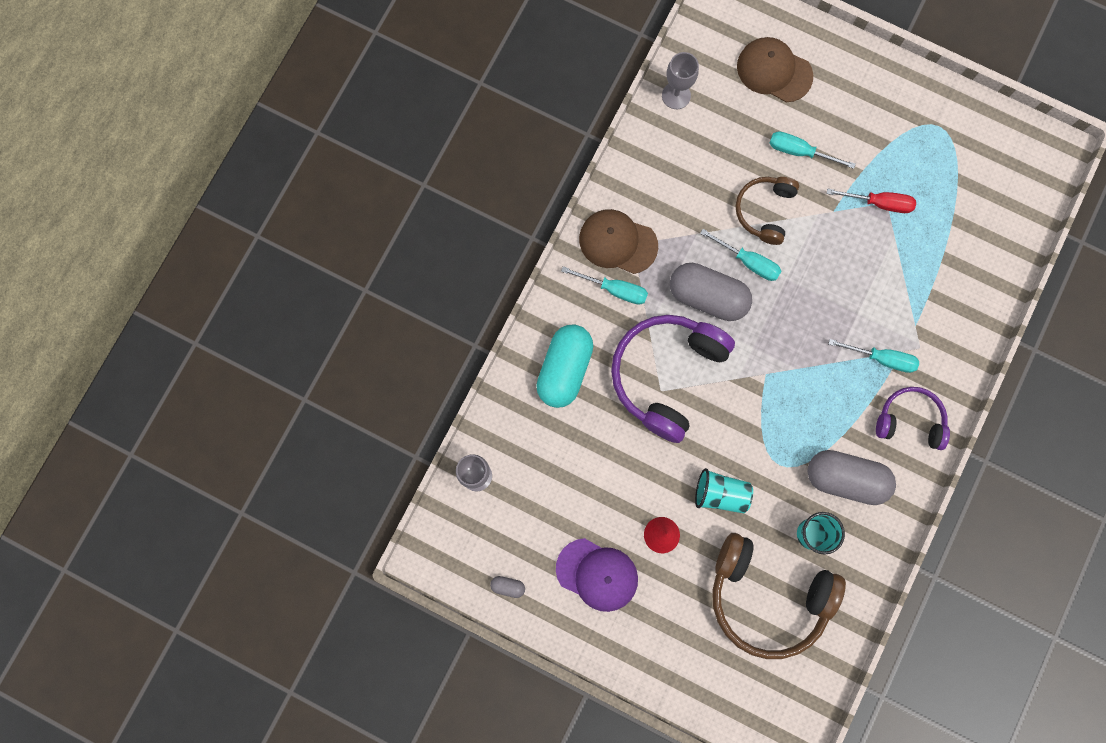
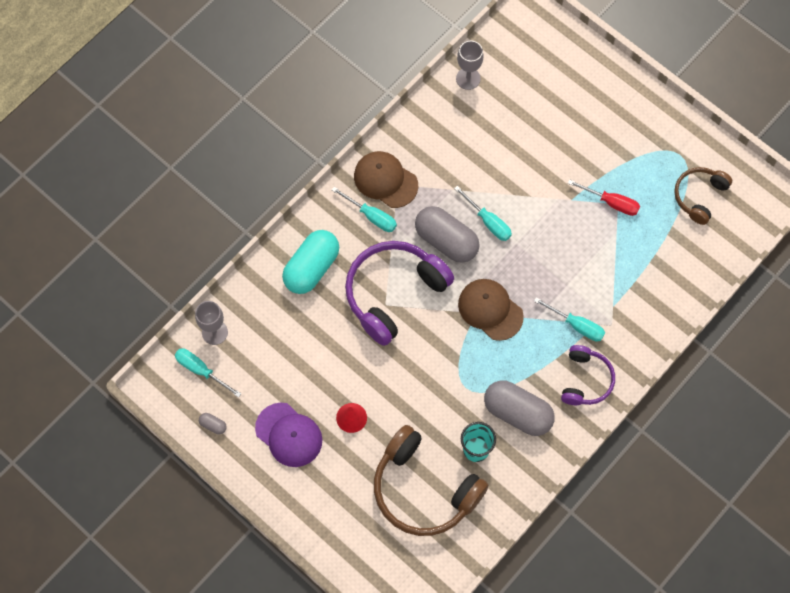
camera: 15 degrees right, 10 degrees down
turquoise cup [695,468,753,513] -> none
brown headphones [736,177,799,245] -> brown headphones moved to [674,167,732,225]
brown cap [737,37,813,102] -> brown cap moved to [458,279,524,341]
turquoise screwdriver [770,132,856,169] -> turquoise screwdriver moved to [175,348,241,398]
purple headphones [876,387,950,450] -> purple headphones turned 75 degrees clockwise [561,345,615,405]

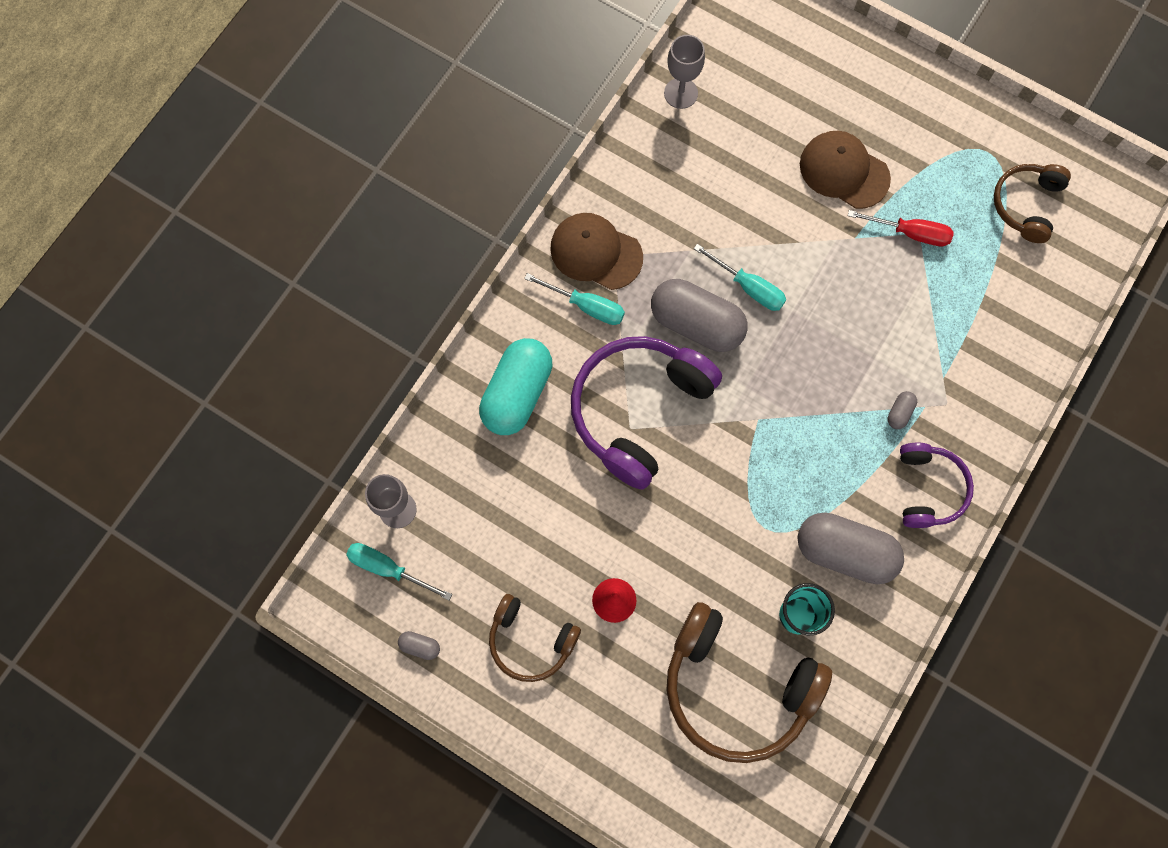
camera: 10 degrees left, 5 degrees up
purple cap [255,403,322,467] -> brown headphones [489,594,581,682]
brown cap [458,279,524,341] -> brown cap moved to [800,131,891,209]
turquoise screwdriver [534,297,605,341] -> grey capsule [887,391,917,429]

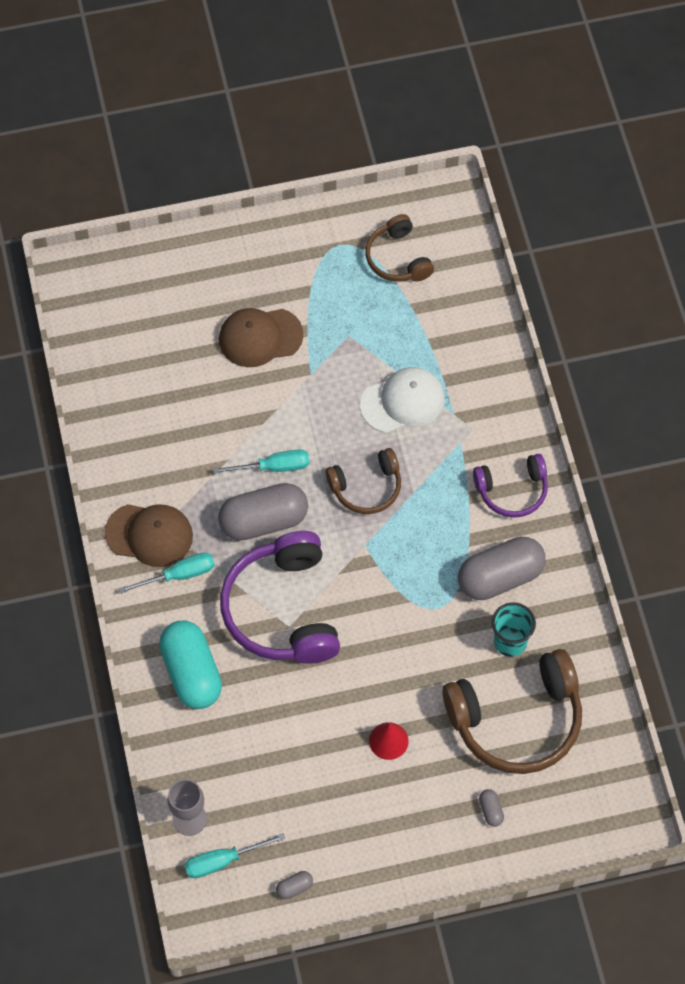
camera: 45 degrees left, 10 degrees down
brown headphones [489,594,581,682] -> brown headphones moved to [325,448,401,514]
brown cap [550,213,643,290] -> brown cap turned 150 degrees counterclockwise [105,504,193,567]
grey goblet [664,35,705,109] -> none
red screwdriver [848,210,953,246] -> none
grey capsule [887,391,917,429] -> grey capsule moved to [479,789,504,827]
purple headphones [900,443,974,528] -> purple headphones turned 120 degrees clockwise [473,454,548,518]
none -> white cap [360,367,444,433]

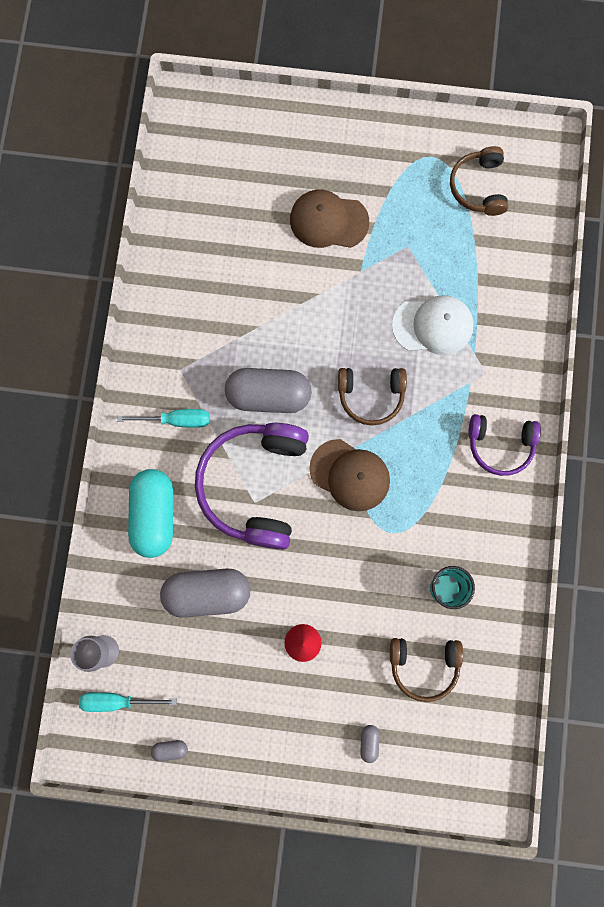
camera: 20 degrees right, 15 degrees up
brown cap [105,504,193,567] -> brown cap moved to [309,439,390,511]
turquoise screwdriver [213,449,309,474] -> none
brown headphones [442,649,582,774] -> brown headphones [390,638,463,702], size x0.57
grey capsule [458,537,546,600] -> grey capsule moved to [160,568,251,618]

